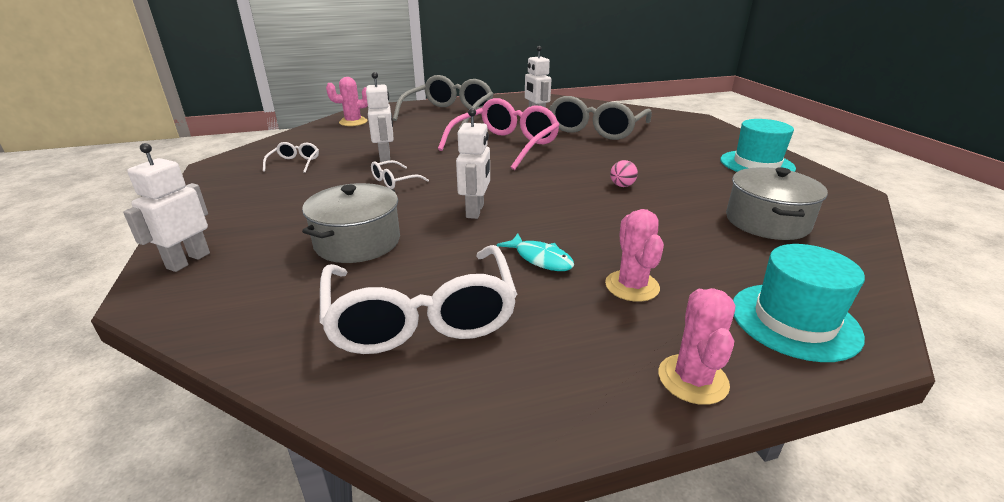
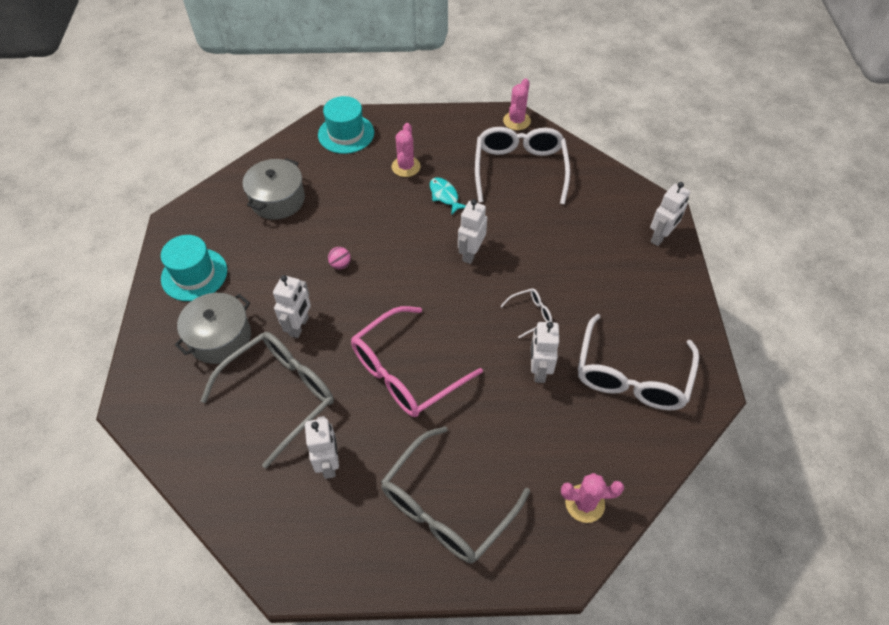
camera: 165 degrees left, 25 degrees up
white glasses [263,142,319,173] -> white glasses [578,314,699,410], size x2.30
grey pot [302,183,400,263] -> grey pot moved to [175,293,251,364]
pink cactus [659,288,735,405] -> pink cactus moved to [503,79,531,130]
none -> white robot [273,275,311,338]

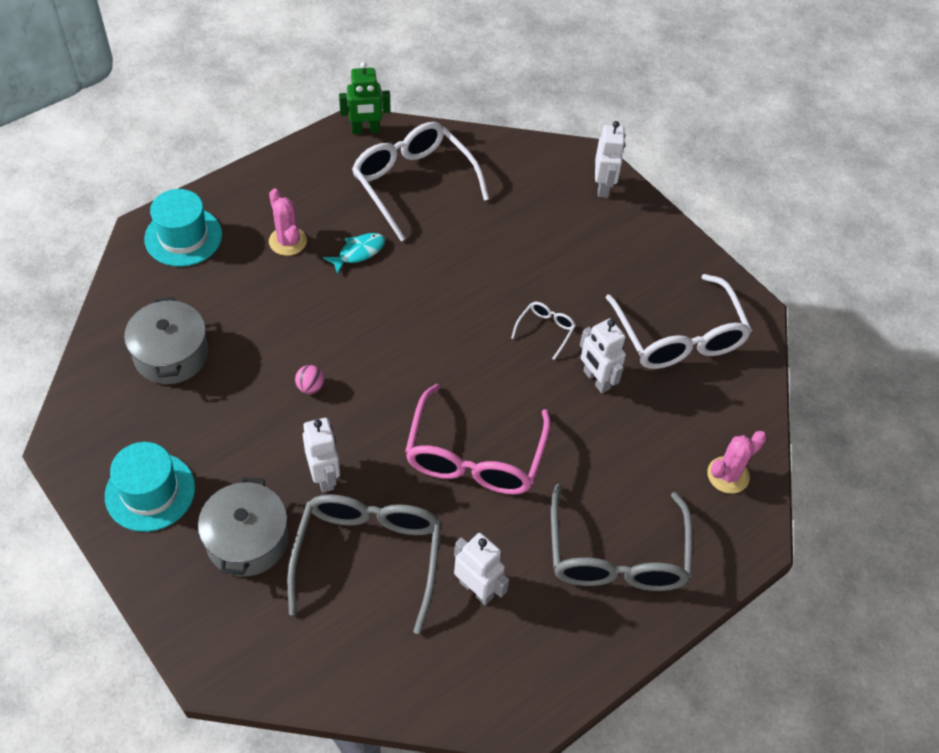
camera: 40 degrees left, 0 degrees up
turquoise fish [430,177,466,216] -> turquoise fish turned 120 degrees clockwise [323,233,385,274]
white robot [458,199,487,264] -> none
pink cactus [503,79,531,130] -> green robot [339,62,390,134]

